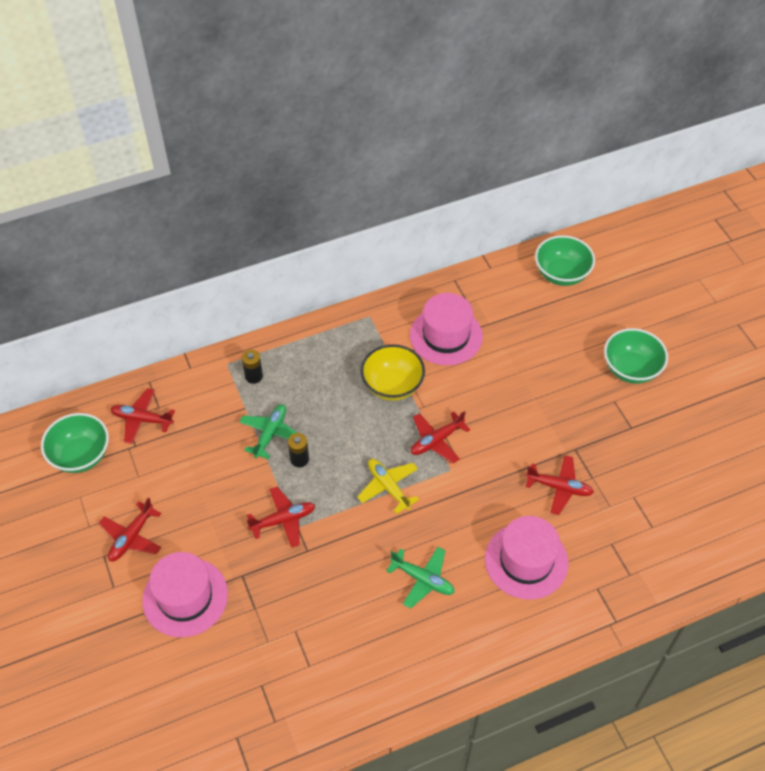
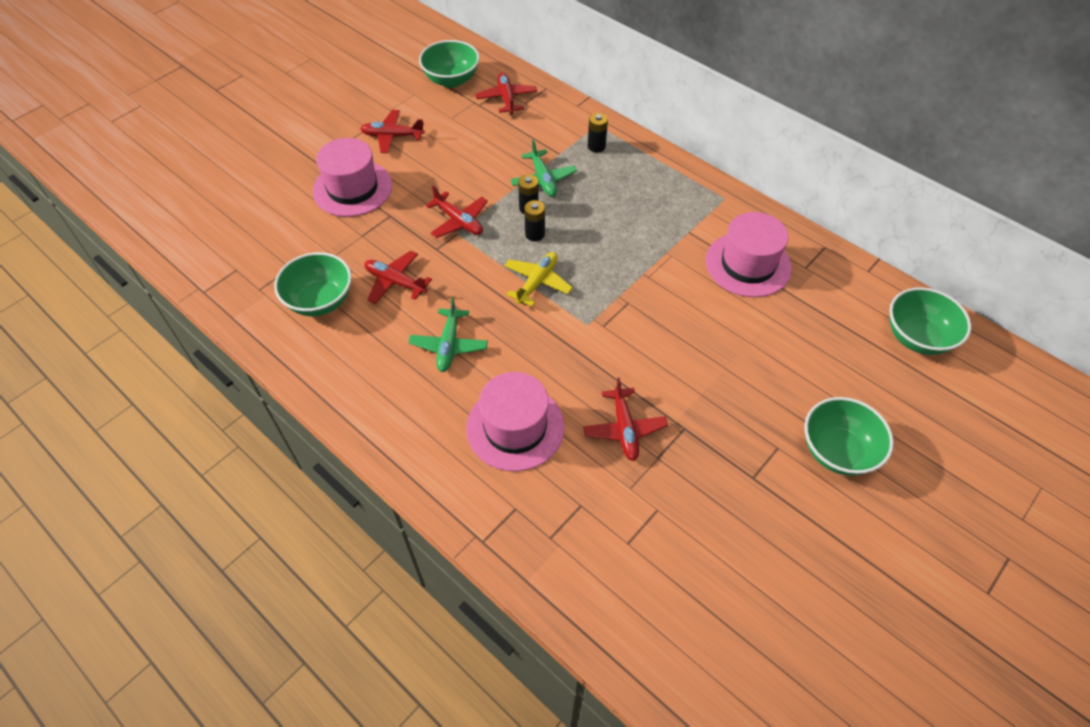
camera: 65 degrees right, 0 degrees up
green plane [239,404,297,459] -> green plane turned 75 degrees clockwise [510,139,577,197]
yellow bowl [361,344,425,401] -> none
red plane [411,411,470,463] -> red plane moved to [364,250,432,304]
none -> green bowl [274,252,352,316]
none -> black battery [524,200,545,242]

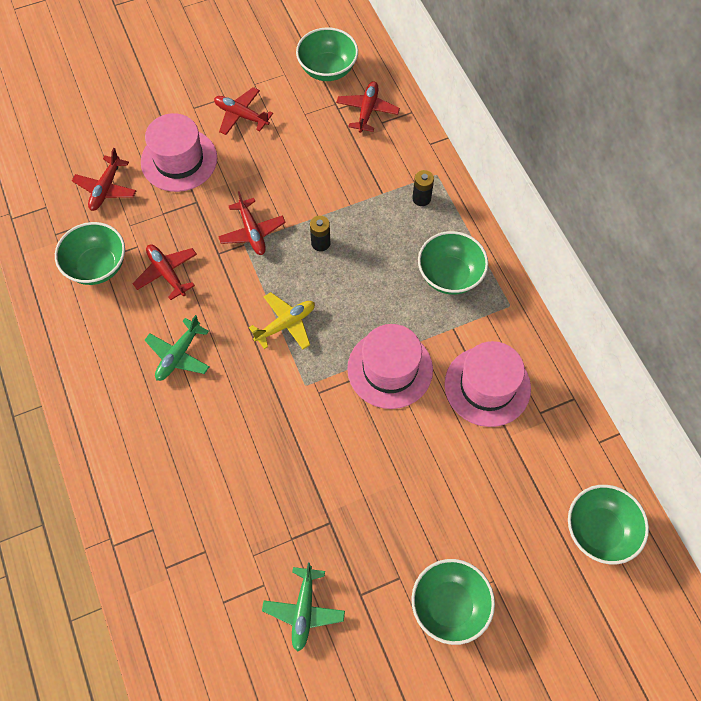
camera: 25 degrees right, 10 degrees up
pink hat [466,372,564,471] -> pink hat moved to [347,324,433,409]
green plane [510,139,577,197] -> green plane moved to [262,563,345,652]
black battery [524,200,545,242] -> none
red plane [583,377,668,461] -> red plane moved to [72,148,136,211]
none -> green bowl [418,231,488,295]

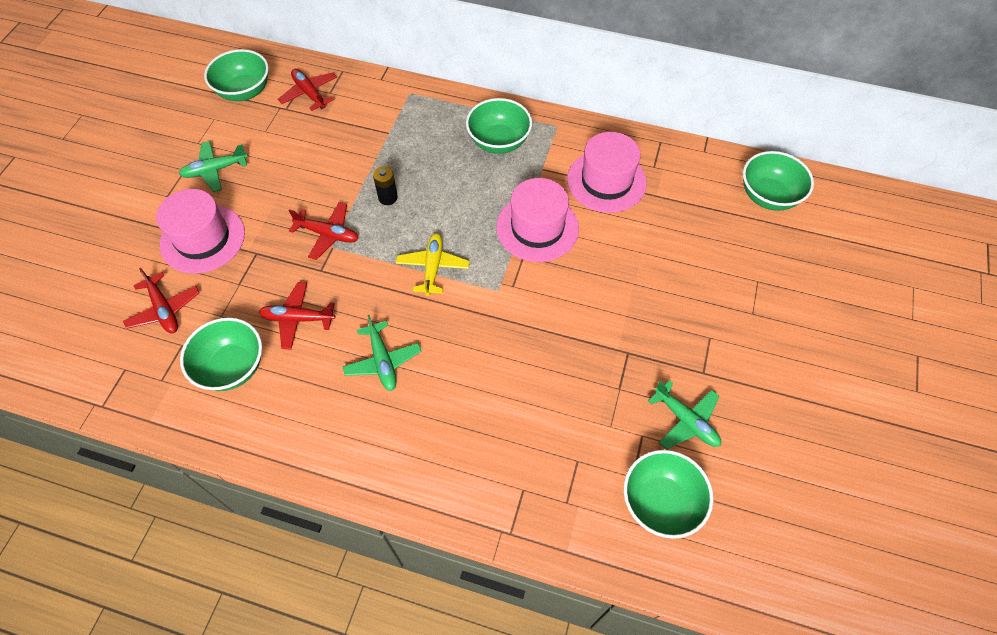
camera: 50 degrees left, 5 degrees down
red plane [214,87,273,135] -> green plane [179,141,248,192]
green bowl [411,559,495,645] -> green bowl moved to [624,450,713,539]
black battery [412,170,434,206] -> none

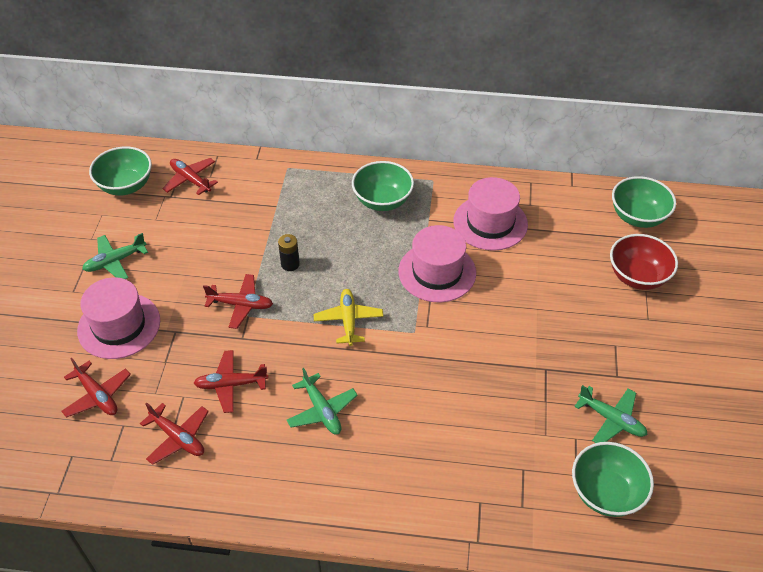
camera: 10 degrees left, 10 degrees down
green bowl [180,318,262,391] -> red plane [140,402,209,465]
none -> red bowl [610,234,678,290]

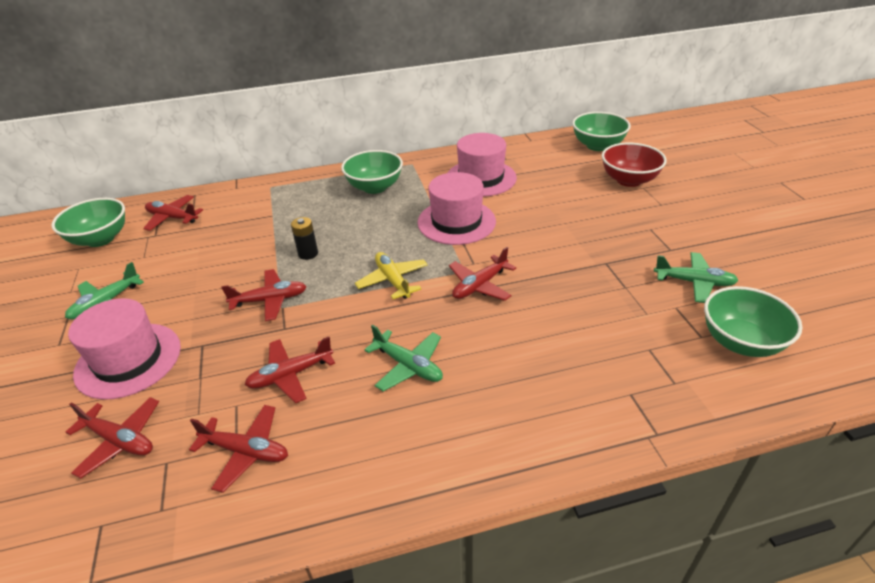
camera: 20 degrees left, 10 degrees down
none -> red plane [449,247,516,301]

